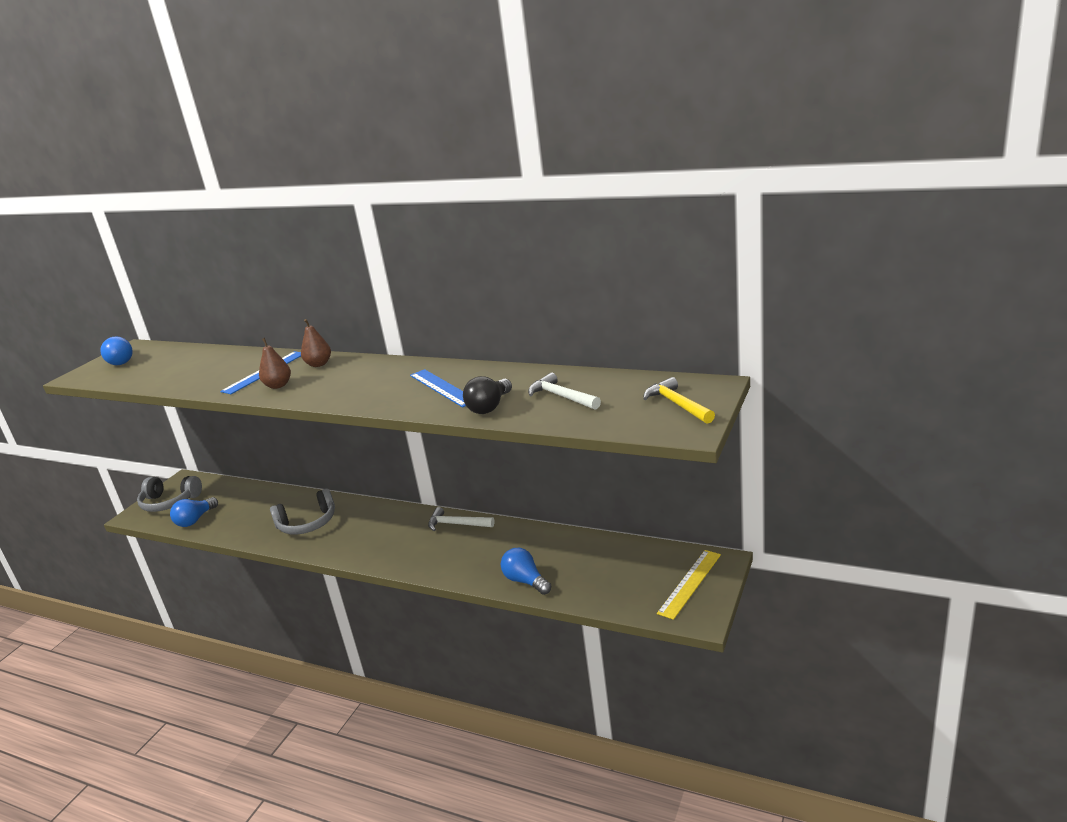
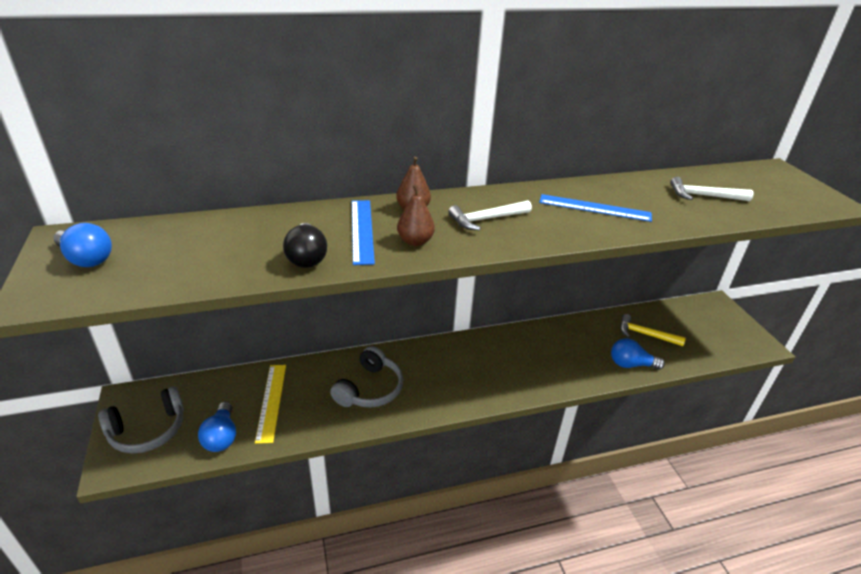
camera: 45 degrees left, 10 degrees up
white hammer [428,507,494,531] -> white hammer moved to [448,200,532,230]
black light bulb [463,376,512,414] -> black light bulb moved to [283,223,327,268]
yellow hammer [643,377,715,424] -> yellow hammer moved to [620,314,686,346]
yellow ruler [657,550,721,620] -> yellow ruler moved to [255,365,286,444]

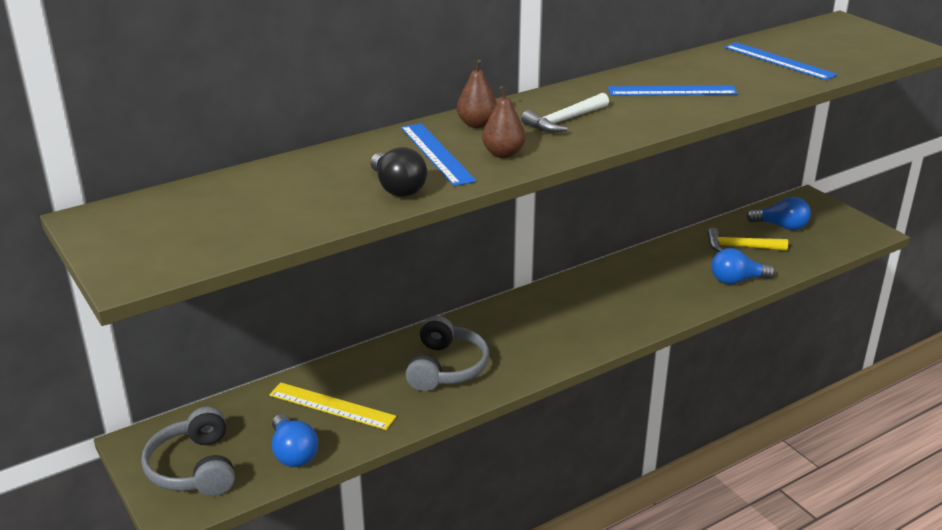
camera: 15 degrees left, 5 degrees down
blue light bulb [53,223,112,267] -> blue light bulb moved to [746,197,811,230]
grey headphones [98,386,184,454] -> grey headphones turned 120 degrees clockwise [141,407,235,496]
yellow ruler [255,365,286,444] -> yellow ruler turned 45 degrees counterclockwise [269,383,396,430]
white hammer [670,177,754,201] -> blue ruler [724,42,837,80]

